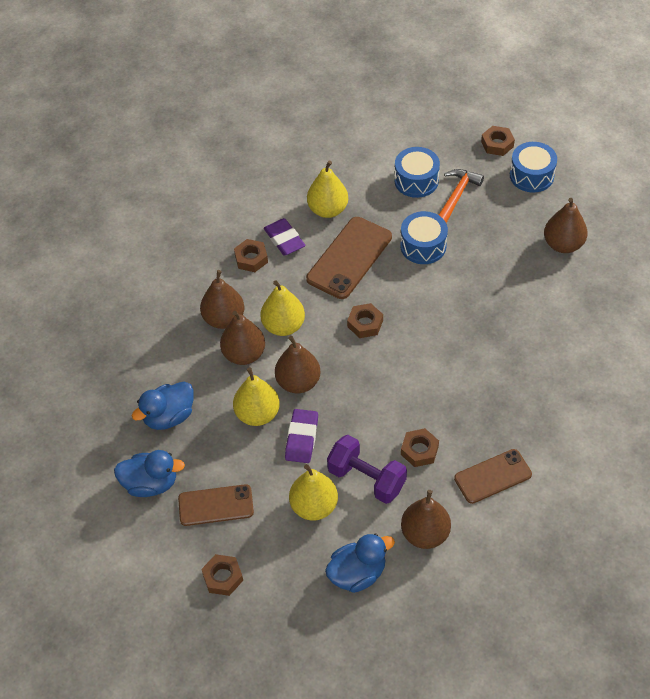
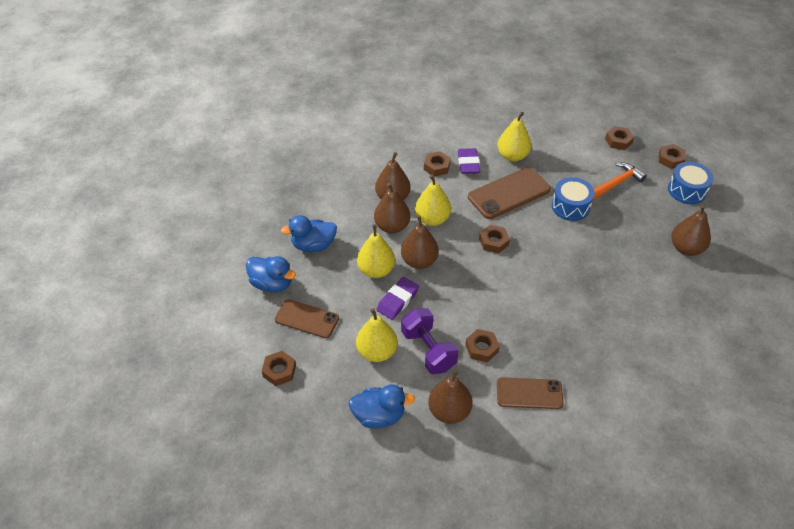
camera: 25 degrees right, 5 degrees down
blue drum [394,147,440,198] -> none
none -> brown nut [605,126,634,150]

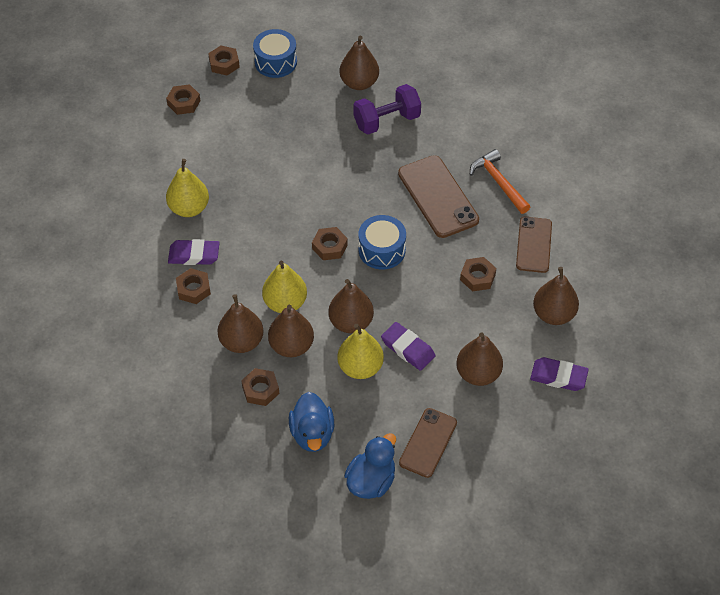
camera: 85 degrees left, 5 degrees up
brown nut [262,351,296,386] -> brown nut moved to [241,368,279,406]
blue duck [349,384,415,429] -> purple eraser [530,357,589,391]
yellow pear [356,308,397,362] -> brown pear [456,332,503,386]
purple dumbbell [401,308,459,374] -> purple dumbbell moved to [353,84,421,134]
brown phone [468,167,551,219] -> brown phone moved to [398,155,479,238]
blue drum [552,177,595,221] -> blue drum moved to [359,215,406,270]
orange hammer [593,163,647,200] -> orange hammer moved to [470,149,530,214]

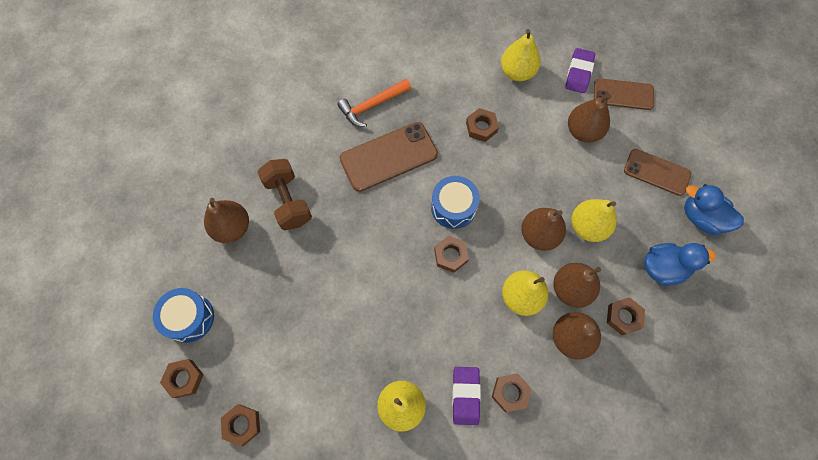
camera: 90 degrees left, 15 degrees up
purple dumbbell [353,84,421,134] -> brown dumbbell [257,159,312,230]
purple eraser [381,322,435,371] -> none
brown phone [516,217,552,273] -> brown phone moved to [594,78,654,110]
brown pear [533,267,579,325] -> yellow pear [501,29,541,81]

